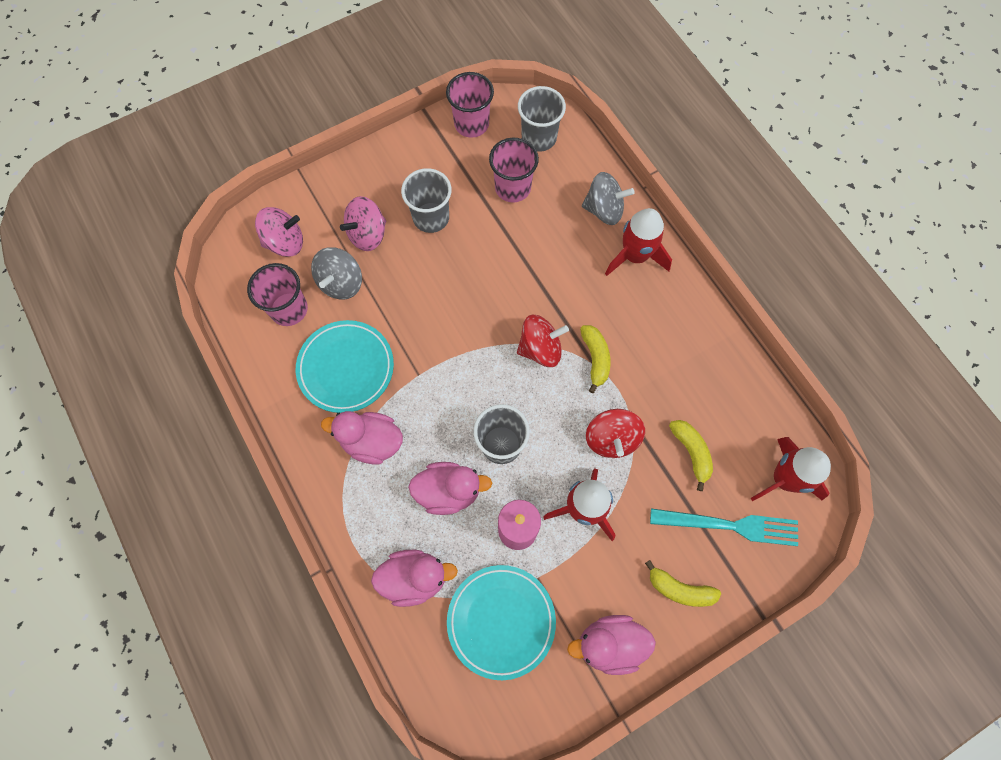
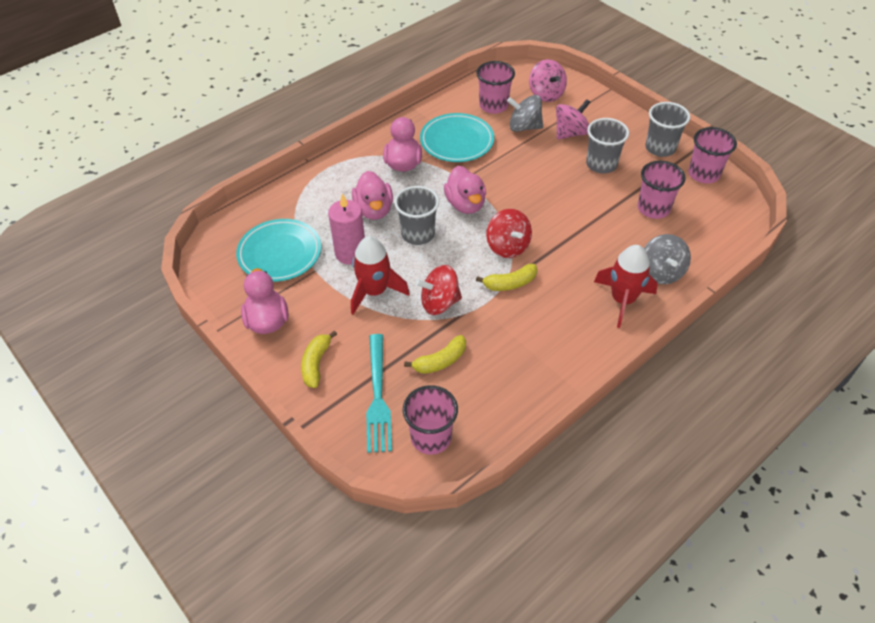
camera: 80 degrees right, 20 degrees down
pink spinning top [340,196,386,251] -> pink spinning top turned 105 degrees clockwise [556,99,590,140]
pink duck [371,549,458,607] -> pink duck moved to [444,166,486,214]
grey cup [518,86,566,152] -> grey cup moved to [645,102,690,157]
red rocket [750,437,831,501] -> pink cup [403,385,458,455]

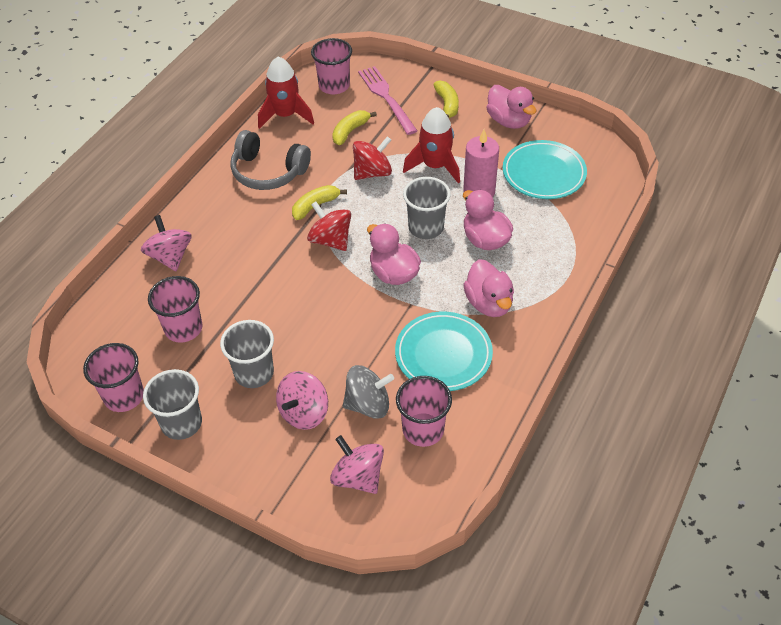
camera: 160 degrees right, 0 degrees up
turquoise fork [366,334,392,453] -> pink fork [358,66,417,135]
red rocket [594,245,658,328] -> red rocket moved to [258,57,314,129]
grey spinning top [644,234,691,284] -> pink spinning top [141,215,192,271]
none -> grey headphones [230,130,311,190]

